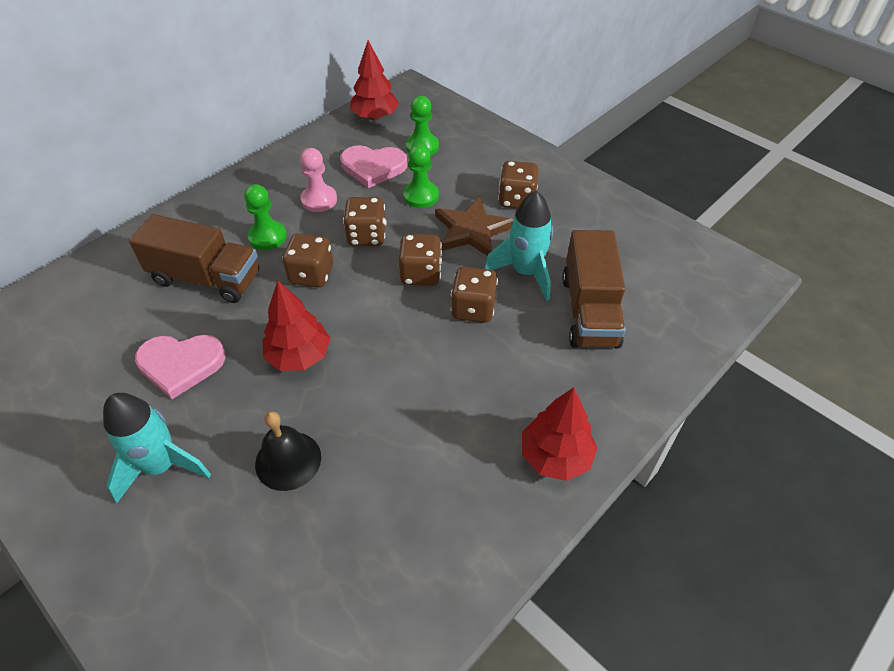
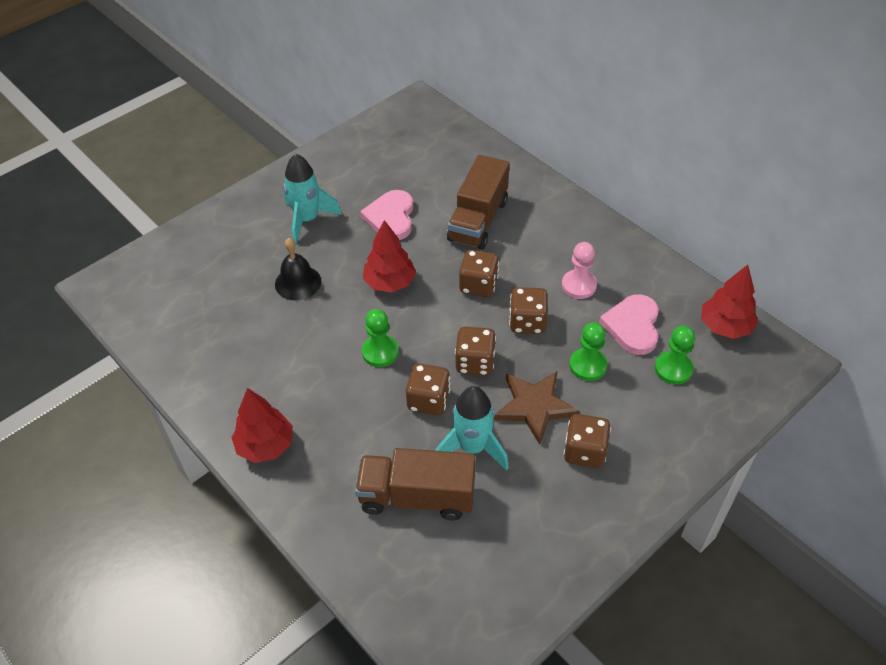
camera: 95 degrees right, 0 degrees up
green pawn [244,184,287,250] -> green pawn moved to [362,309,399,367]

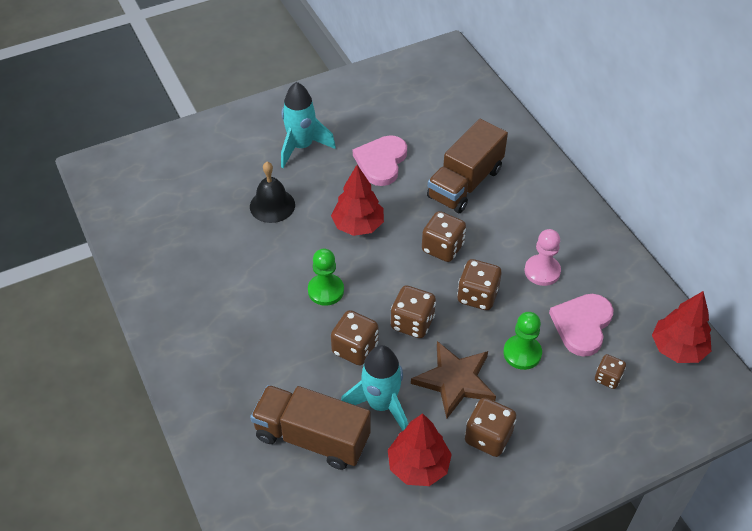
camera: 15 degrees right, 0 degrees up
red tree [231,388,293,463] -> red tree moved to [388,413,452,486]
green pawn [655,326,695,384] -> brown dice [595,354,626,389]

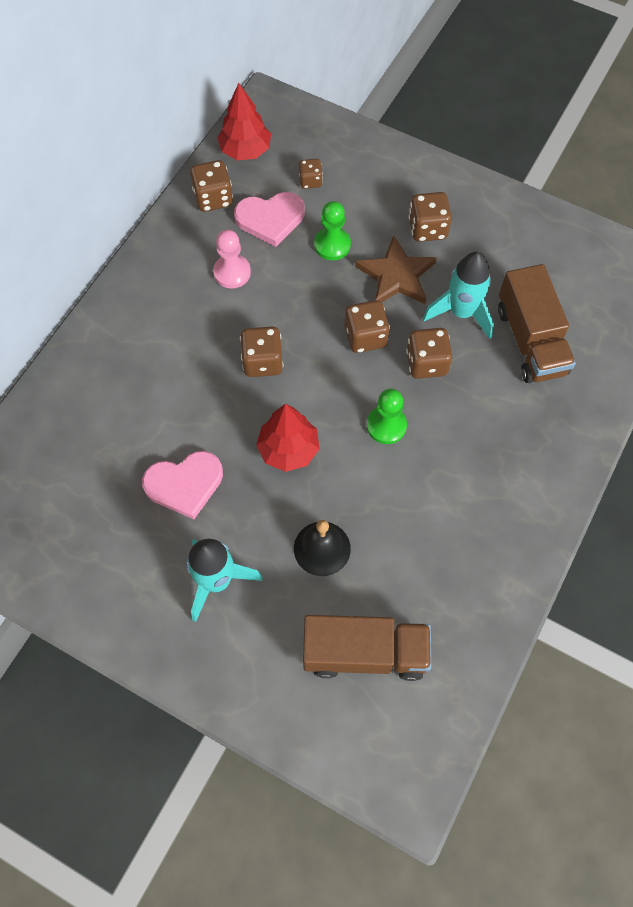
camera: 125 degrees left, 15 degrees up
red tree [388,413,452,486] -> none
brown truck [427,119,508,213] -> brown truck moved to [303,615,431,681]
brown dice [457,259,502,310] -> brown dice moved to [190,160,233,212]

